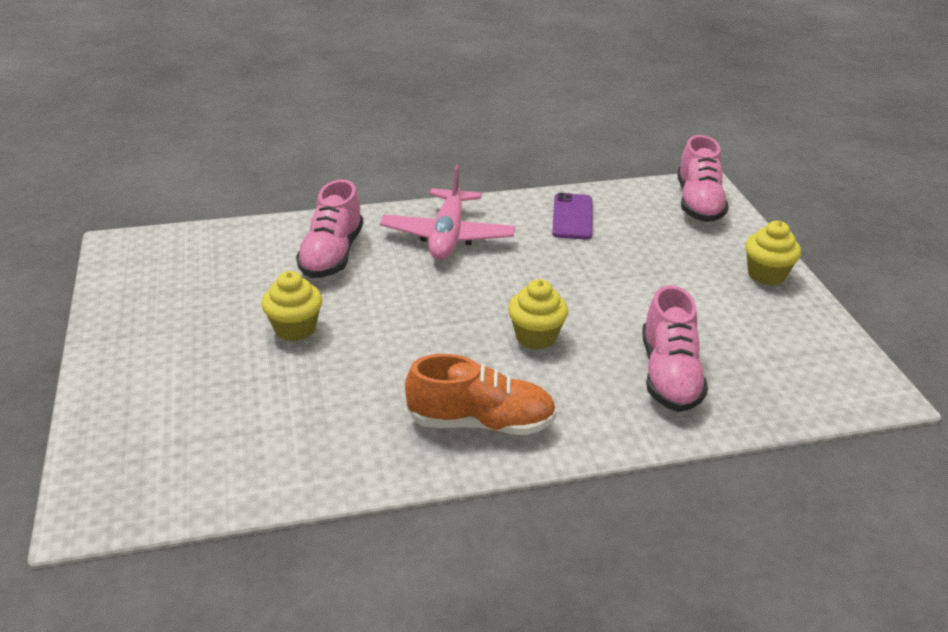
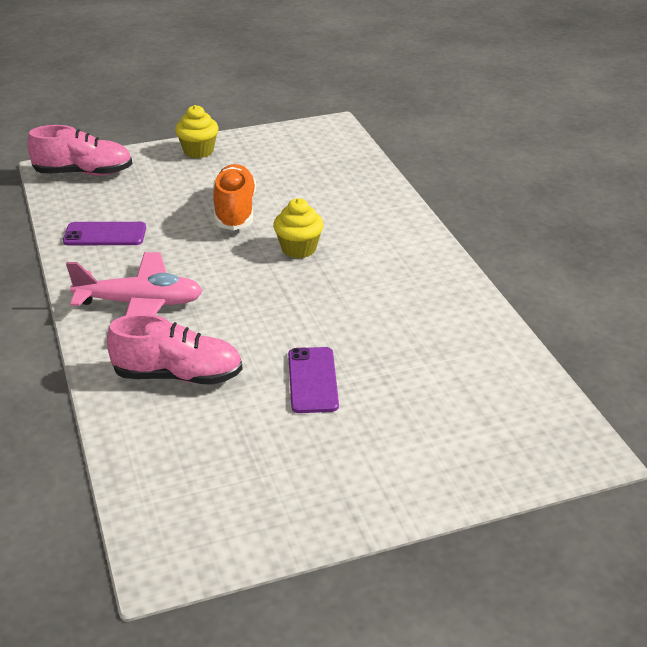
camera: 95 degrees left, 0 degrees up
yellow cupcake [262,271,322,341] -> purple phone [288,347,339,413]
orange shoe [405,354,557,435] -> orange shoe moved to [213,164,256,230]
pink shoe [642,285,708,412] -> none

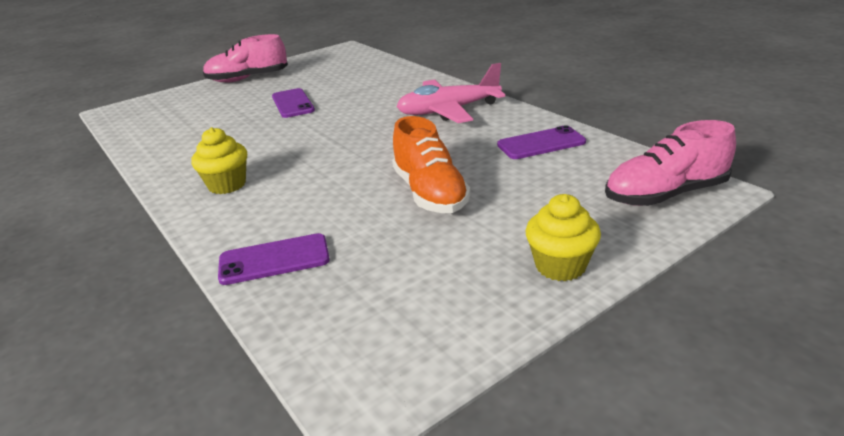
camera: 165 degrees right, 5 degrees down
pink shoe [107,314,243,385] -> pink shoe moved to [203,34,288,82]
yellow cupcake [273,198,324,258] -> yellow cupcake moved to [191,127,247,194]
none -> purple phone [218,233,330,285]

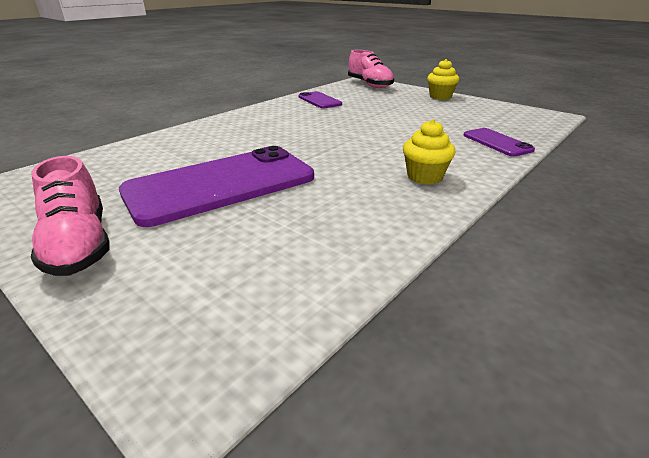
camera: 105 degrees left, 0 degrees up
purple phone [272,88,315,118] -> purple phone [119,146,314,227], size x2.12
orange shoe [392,116,470,213] -> none
pink plane [396,63,505,123] -> none

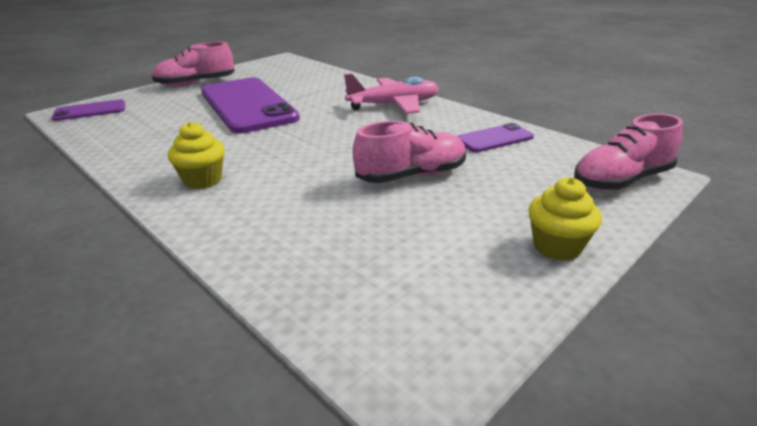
camera: 95 degrees right, 0 degrees up
purple phone [464,128,535,157] -> purple phone moved to [52,99,125,121]
none -> pink plane [344,73,439,114]
none -> pink shoe [353,121,466,183]

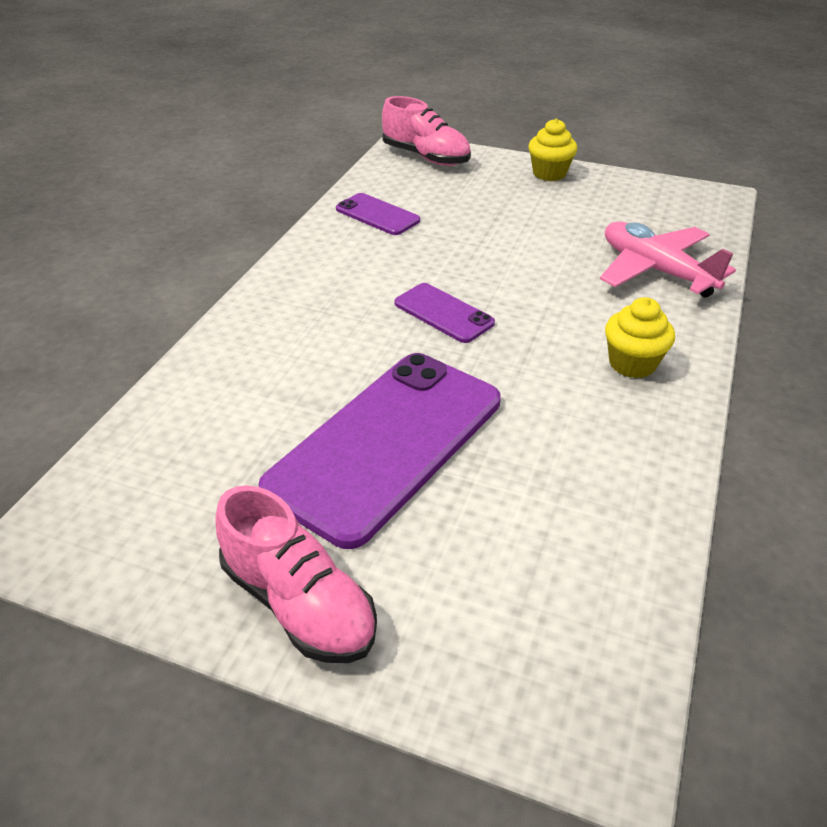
camera: 115 degrees left, 10 degrees up
purple phone [52,99,125,121] -> purple phone moved to [395,283,495,343]
pink plane [344,73,439,114] -> pink plane moved to [600,222,736,297]
pink shoe [353,121,466,183] -> none

